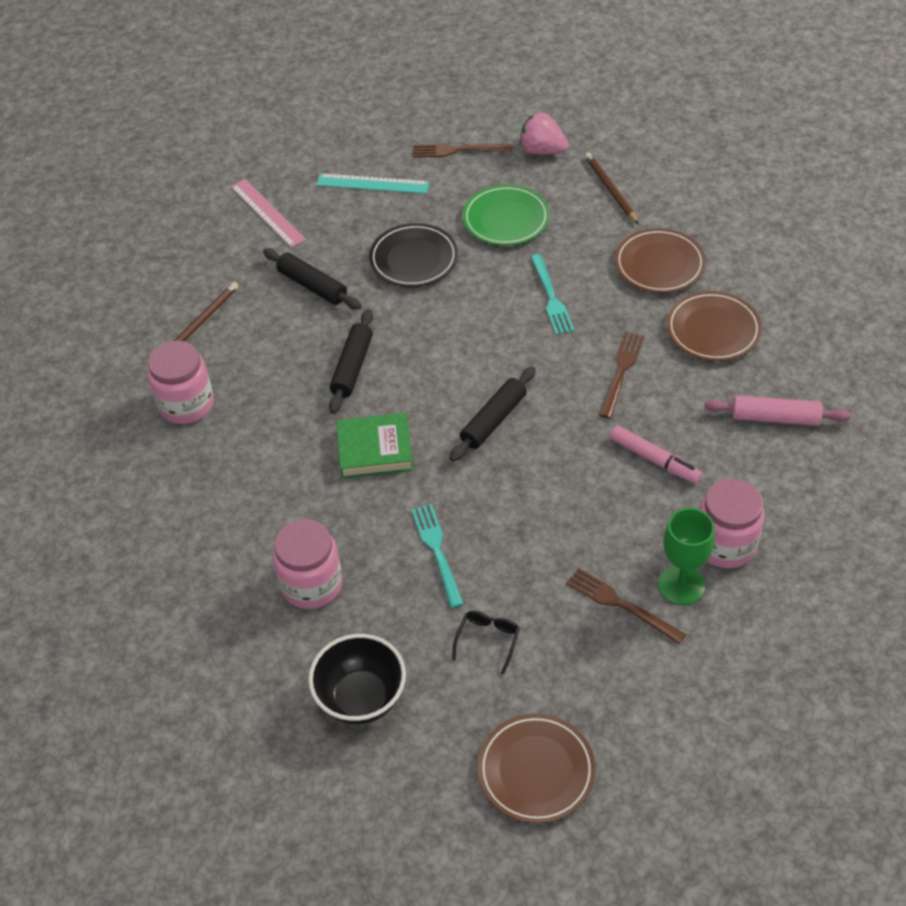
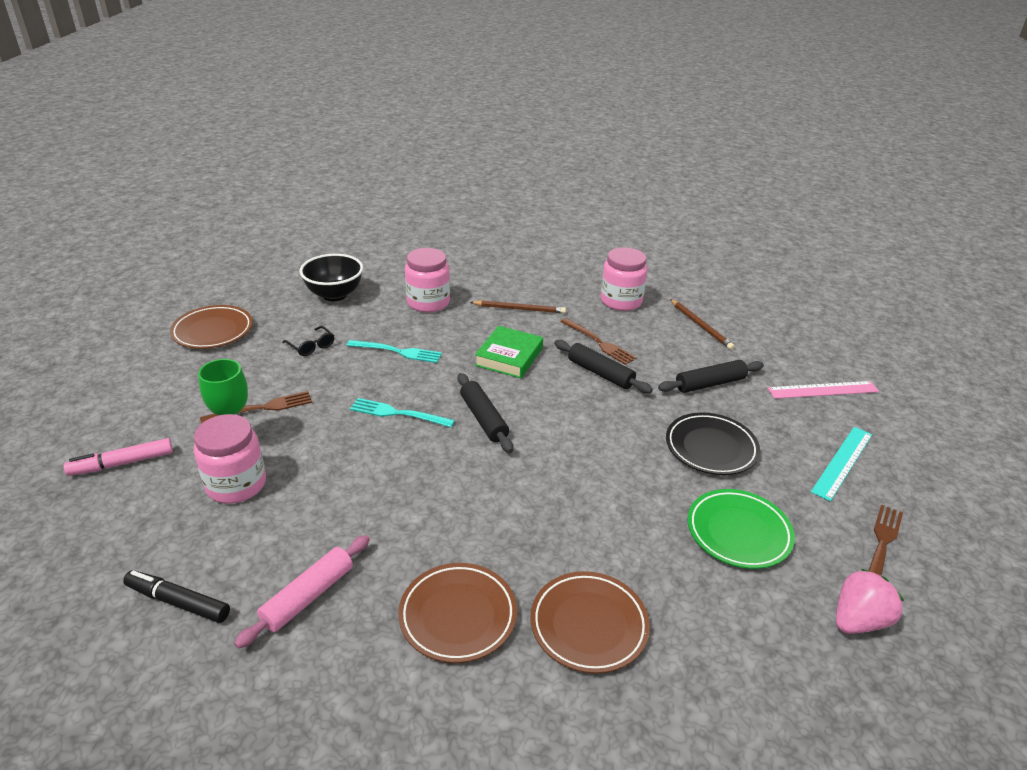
camera: 115 degrees right, 15 degrees down
turquoise fork [531,254,575,335] -> turquoise fork moved to [350,398,455,427]
brown pencil [585,153,638,224] -> brown pencil moved to [470,300,566,314]
brown fork [599,332,644,419] -> brown fork moved to [561,318,636,365]
pink marker [610,425,702,484] -> pink marker moved to [64,438,173,476]
none -> black marker [123,570,230,623]

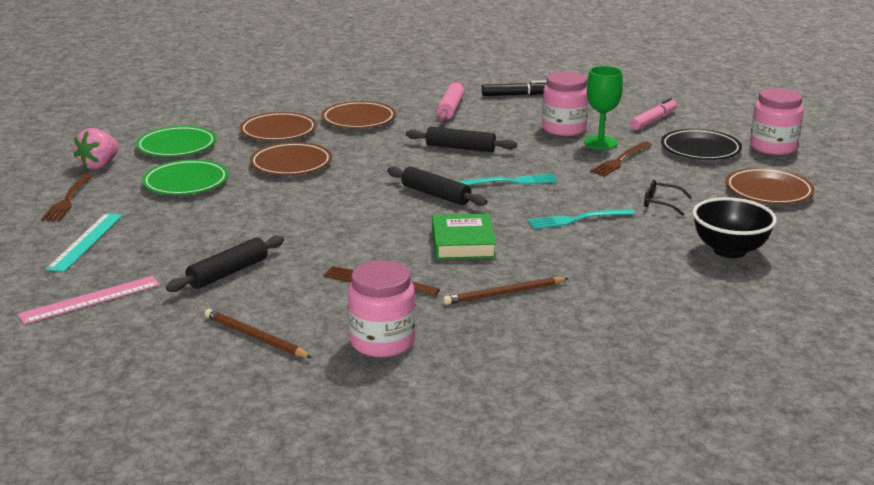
camera: 155 degrees right, 10 degrees down
pink jar [405,248,450,312] -> pink jar moved to [750,88,804,155]
black rolling pin [554,340,653,393] -> black rolling pin moved to [406,127,517,152]
black plate [666,412,760,475] -> black plate moved to [661,129,742,160]
none -> green plate [136,126,216,157]
none -> brown plate [250,142,332,175]

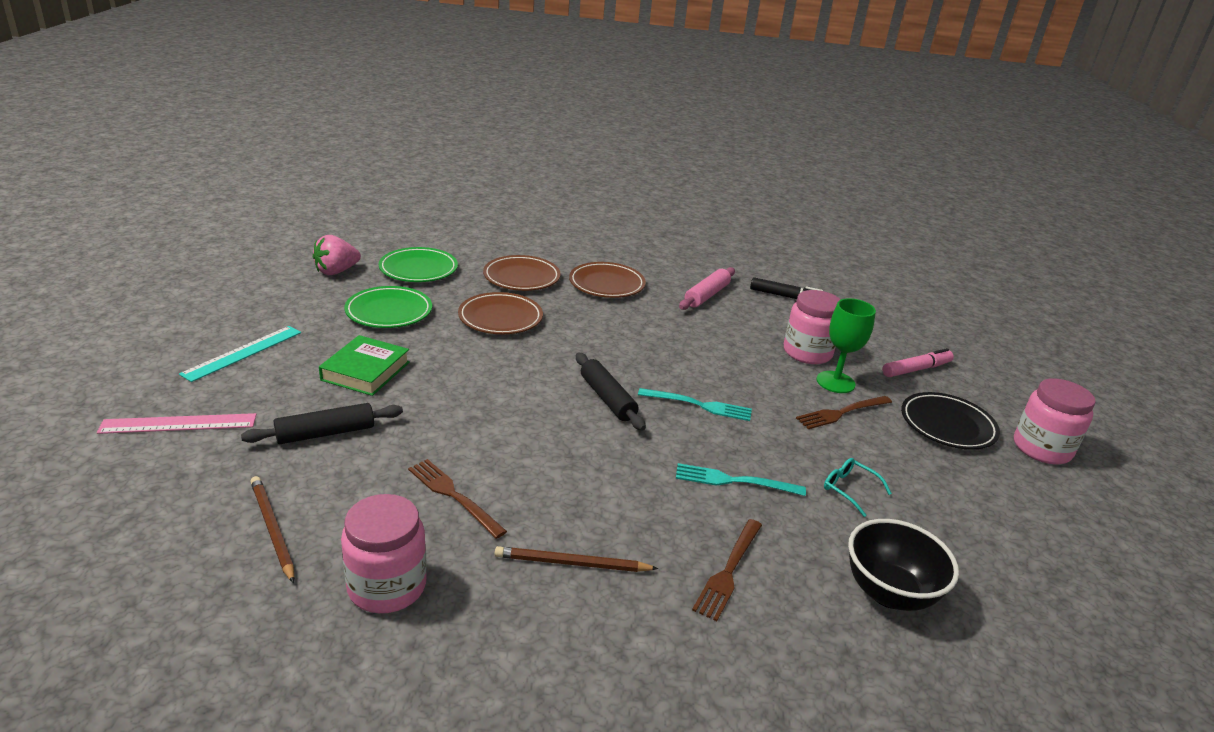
camera: 20 degrees right, 5 degrees up
brown fork [41,174,93,221] -> brown fork moved to [692,519,762,621]
black rolling pin [406,127,517,152] -> none
green book [432,213,496,260] -> green book moved to [319,335,410,396]
black glasses [644,180,692,216] -> turquoise glasses [824,458,892,517]
brown plate [725,167,815,204] -> none

